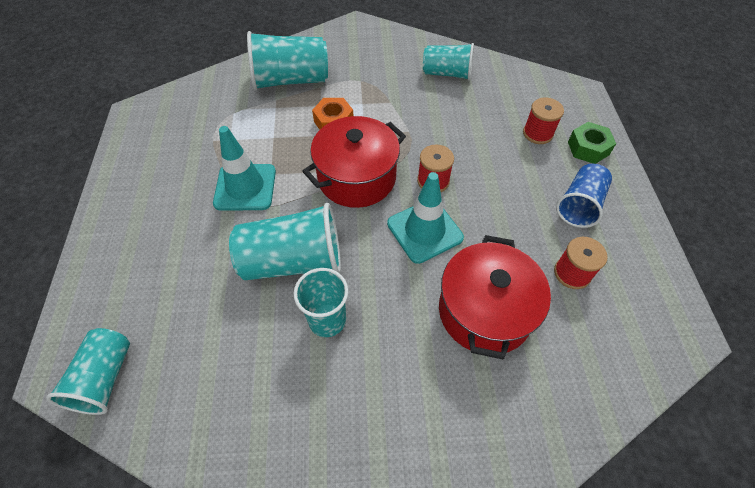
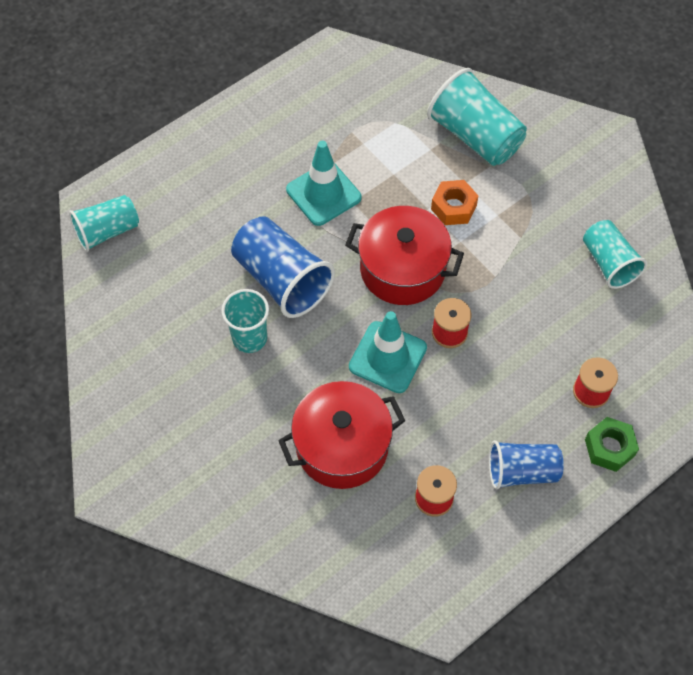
camera: 55 degrees right, 5 degrees up
turquoise cup [229,203,341,280] -> blue cup [231,216,335,318]

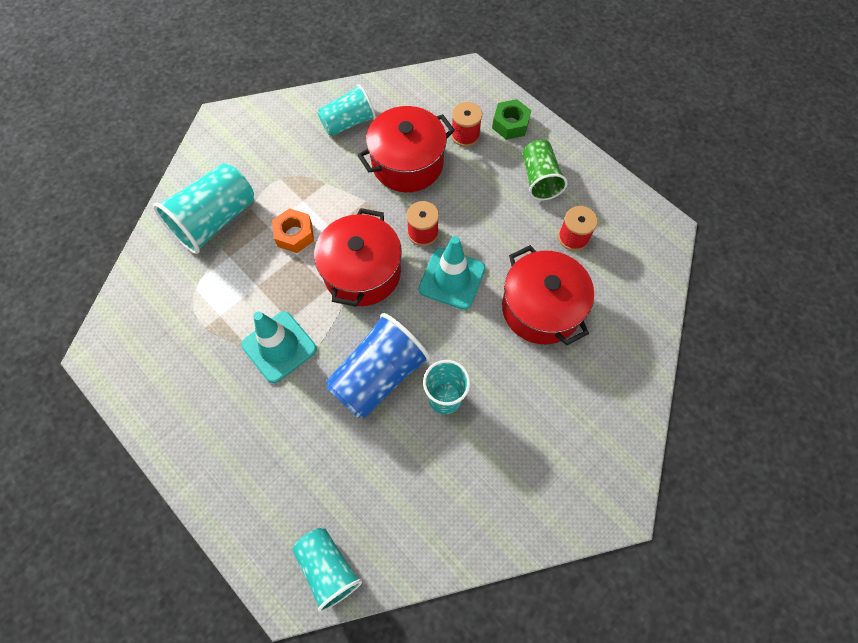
camera: 95 degrees left, 5 degrees up
blue cup [489,440,564,489] -> green cup [523,140,567,200]
none -> red pot [357,106,455,192]

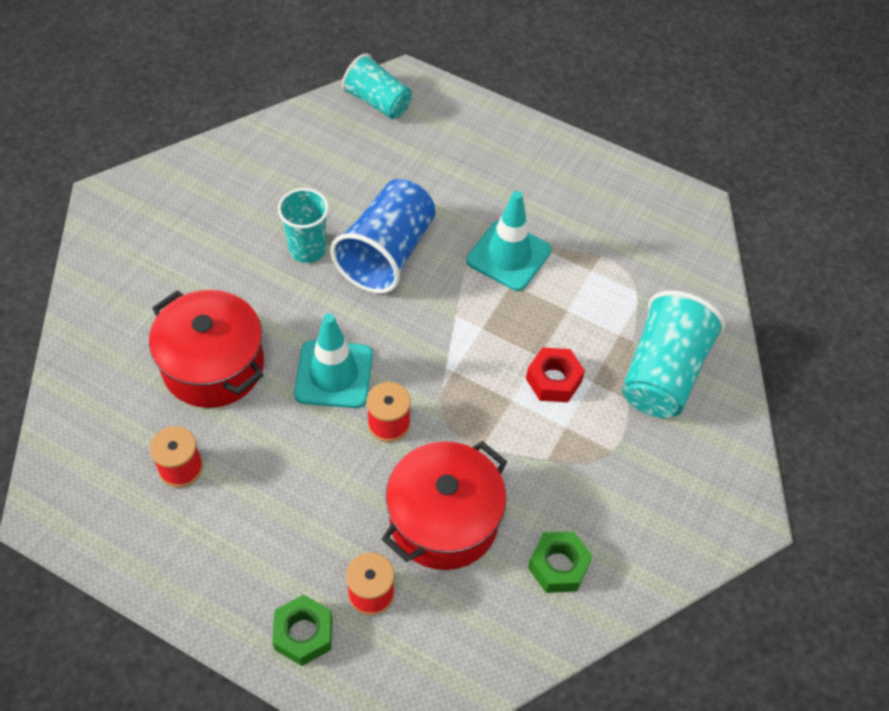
camera: 160 degrees right, 10 degrees down
orange nut [272,208,314,253] -> red nut [526,347,585,402]
red pot [314,208,402,307] -> none
turquoise cup [318,84,376,136] -> green nut [528,531,593,593]
green cup [523,140,567,200] -> none

